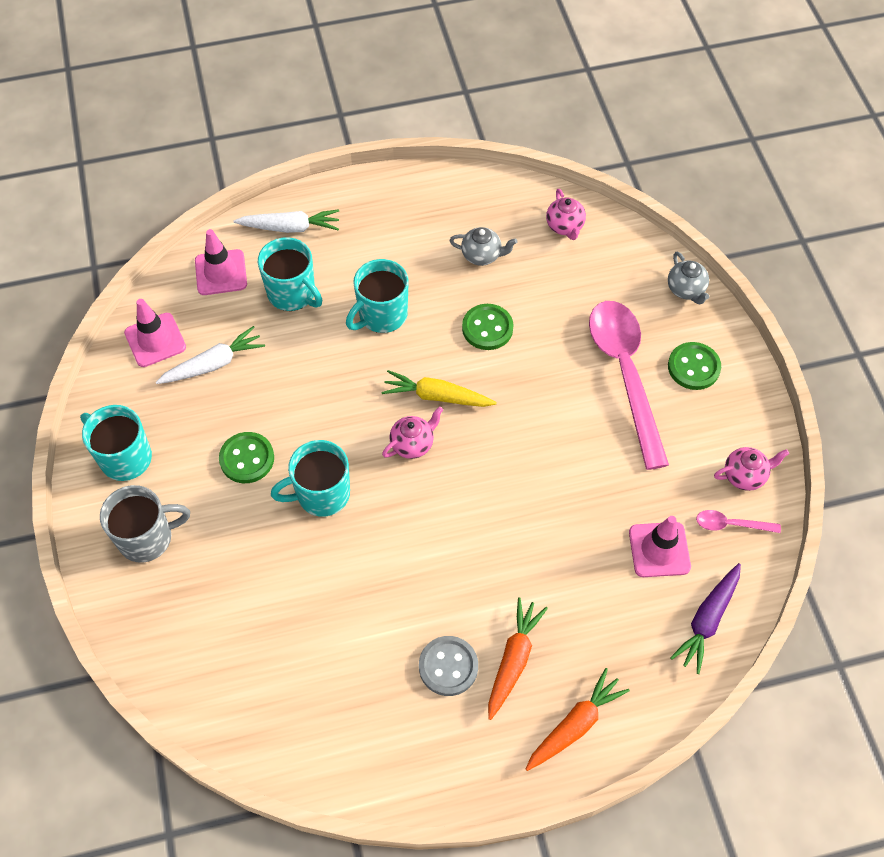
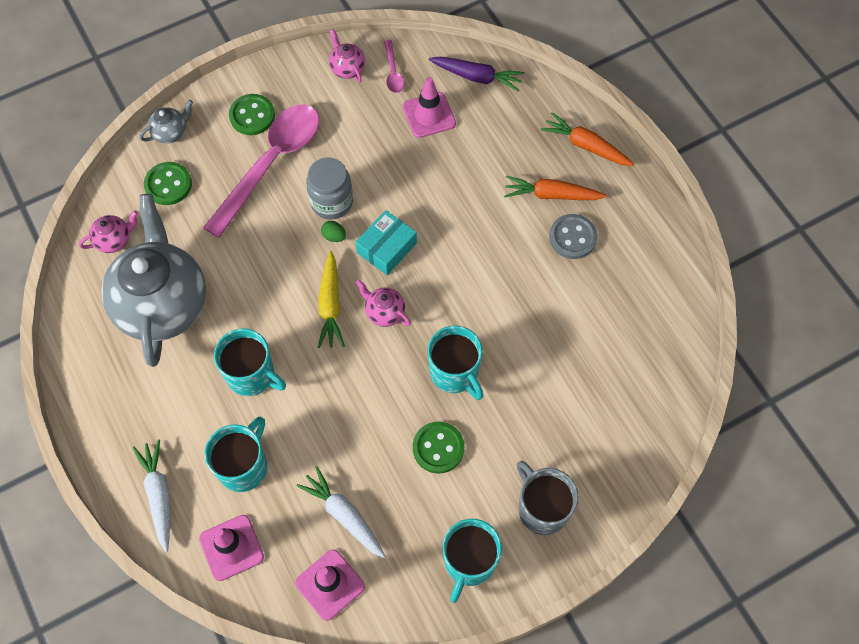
camera: 105 degrees left, 5 degrees up
grey teapot [449,227,518,266] -> grey teapot [101,194,206,367], size x2.49
green button [462,304,513,350] -> green button moved to [144,162,192,205]
pink spoon [589,301,669,470] -> pink spoon turned 150 degrees clockwise [203,104,319,238]
none -> grey jar [306,157,353,219]
none -> green egg [321,221,346,242]
none -> turquoise box [355,210,417,275]

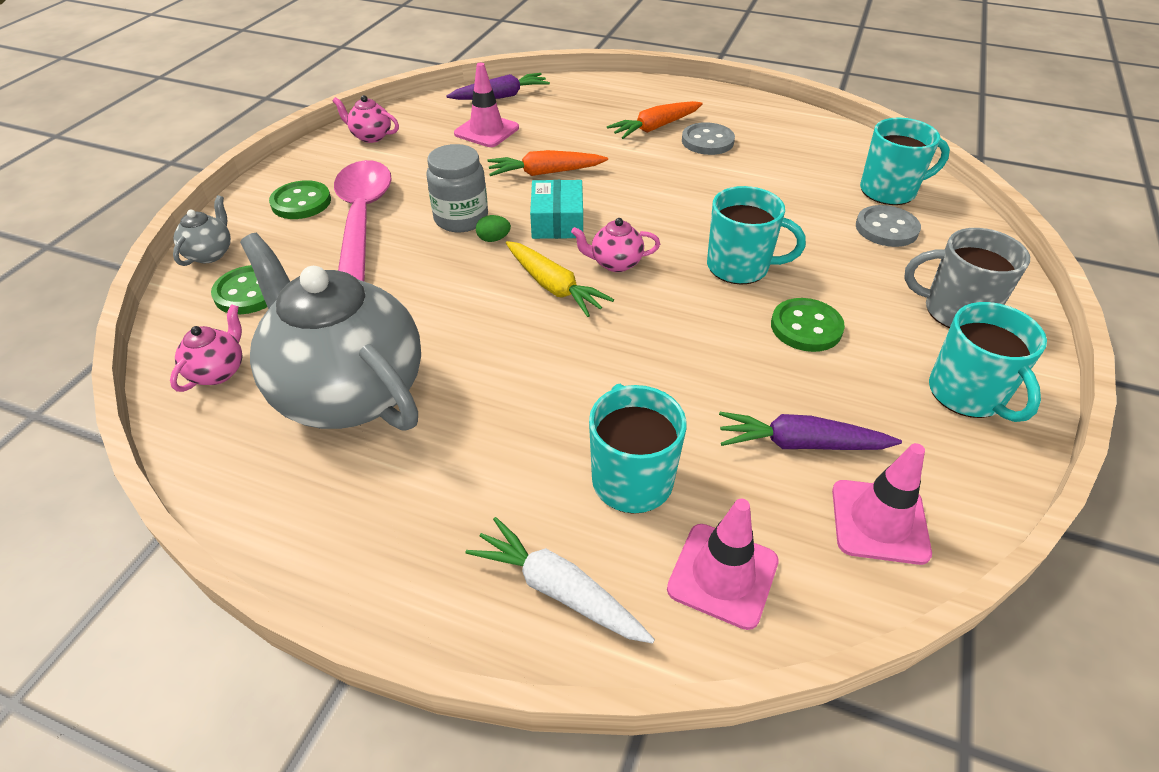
camera: 40 degrees left, 20 degrees down
turquoise mug [214,329,286,396] -> turquoise mug moved to [860,118,950,205]
white carrot [296,466,386,558] -> purple carrot [719,412,902,450]
pink spoon [384,40,404,93] -> none
orange carrot [541,112,634,166] -> orange carrot moved to [487,150,608,176]
none -> grey button [856,205,921,247]

